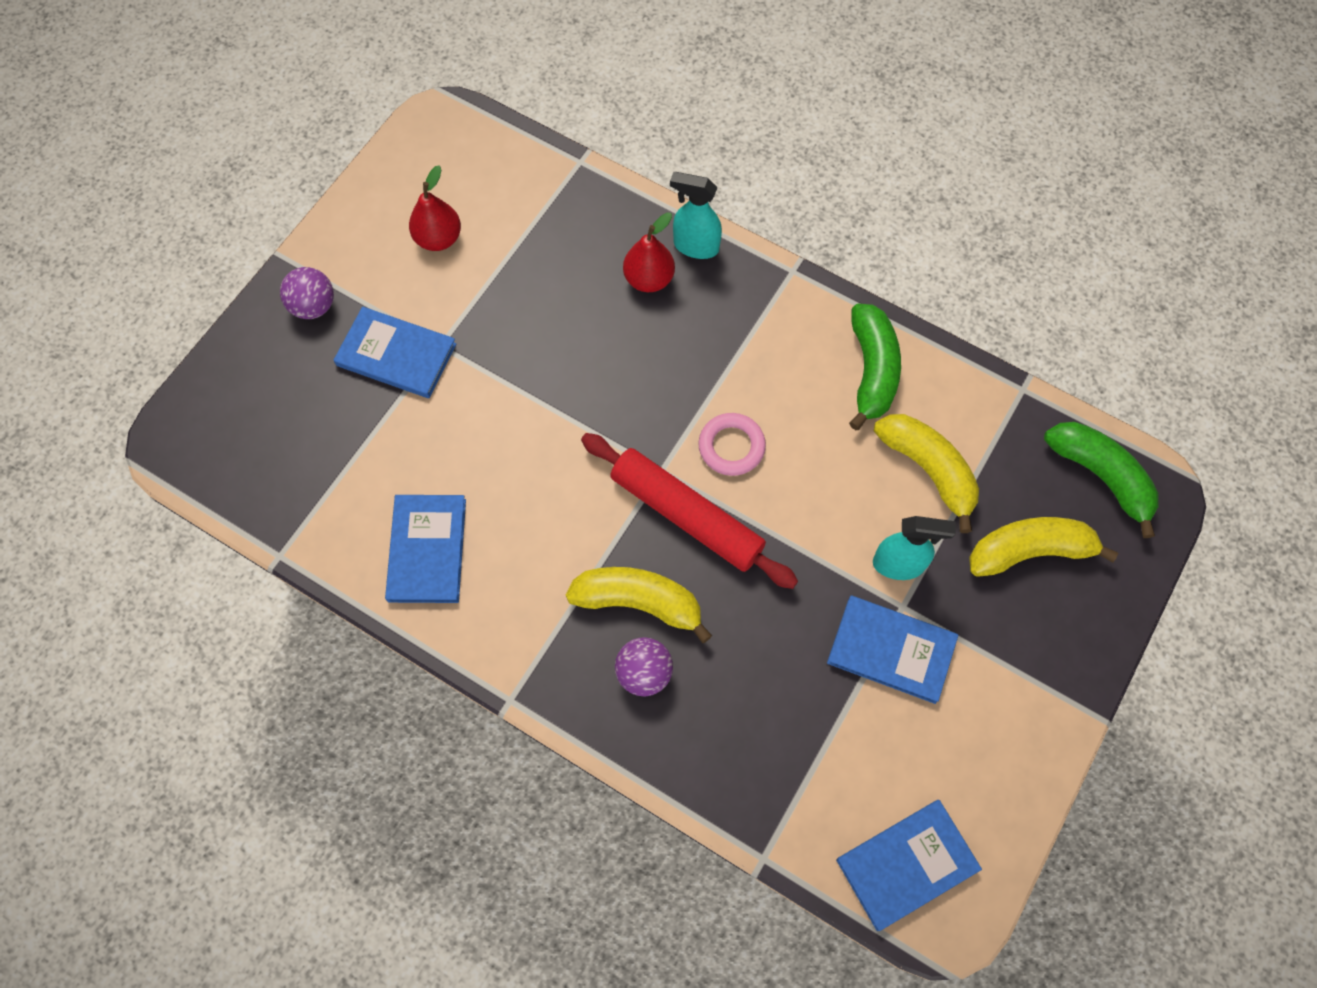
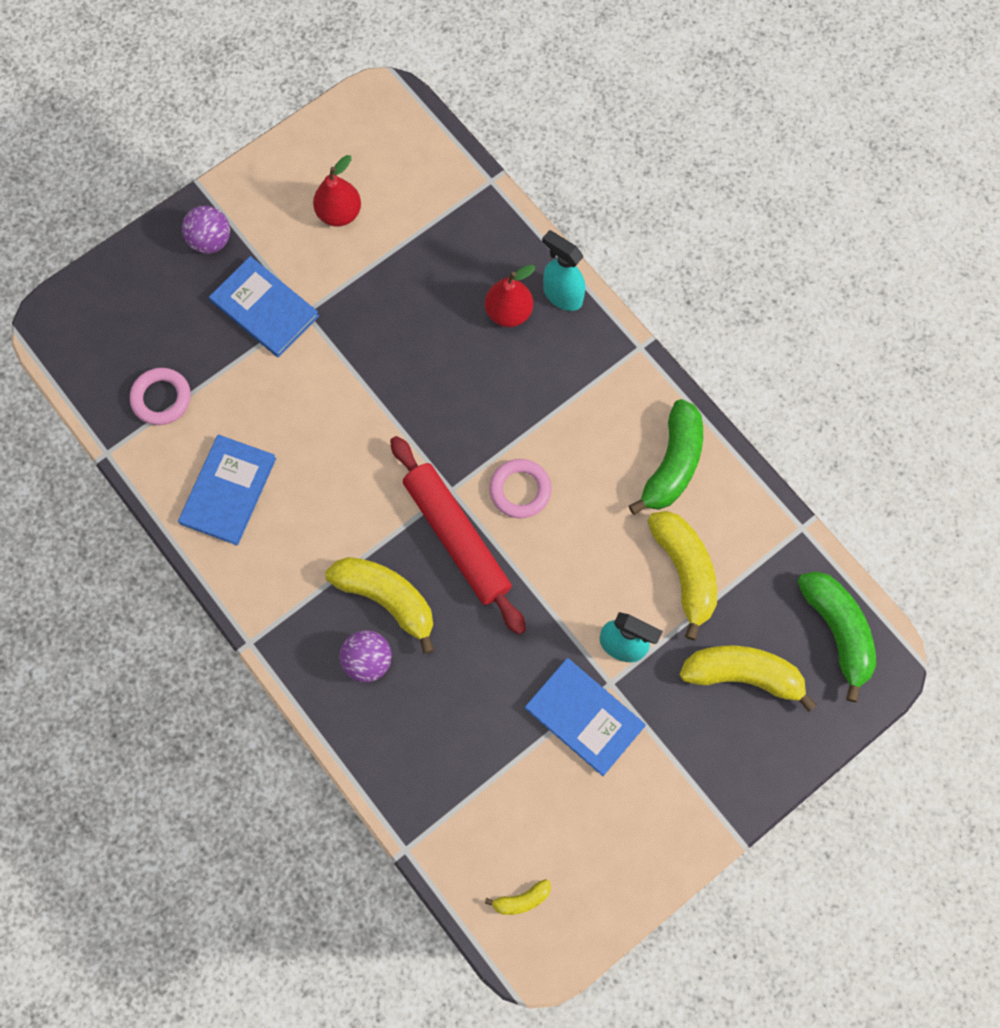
camera: 20 degrees right, 5 degrees up
blue book [836,800,982,931] -> yellow banana [485,879,551,915]
none -> pink ring [130,368,191,425]

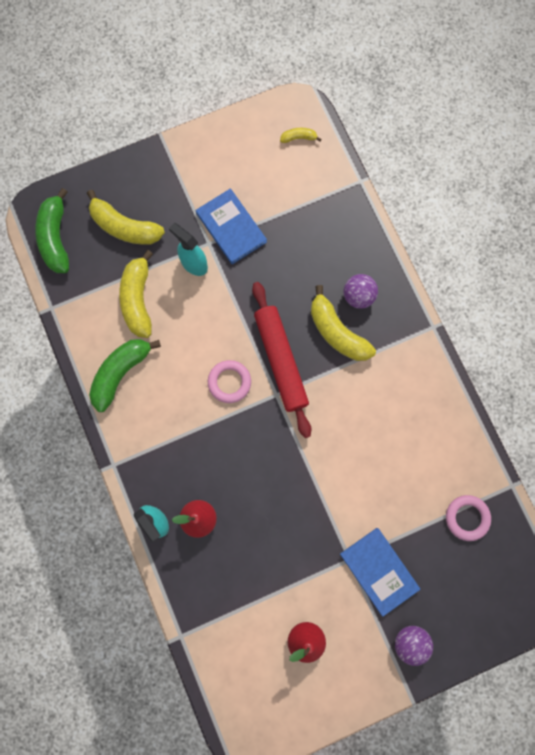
camera: 165 degrees left, 5 degrees up
blue book [178,434,276,545] -> none

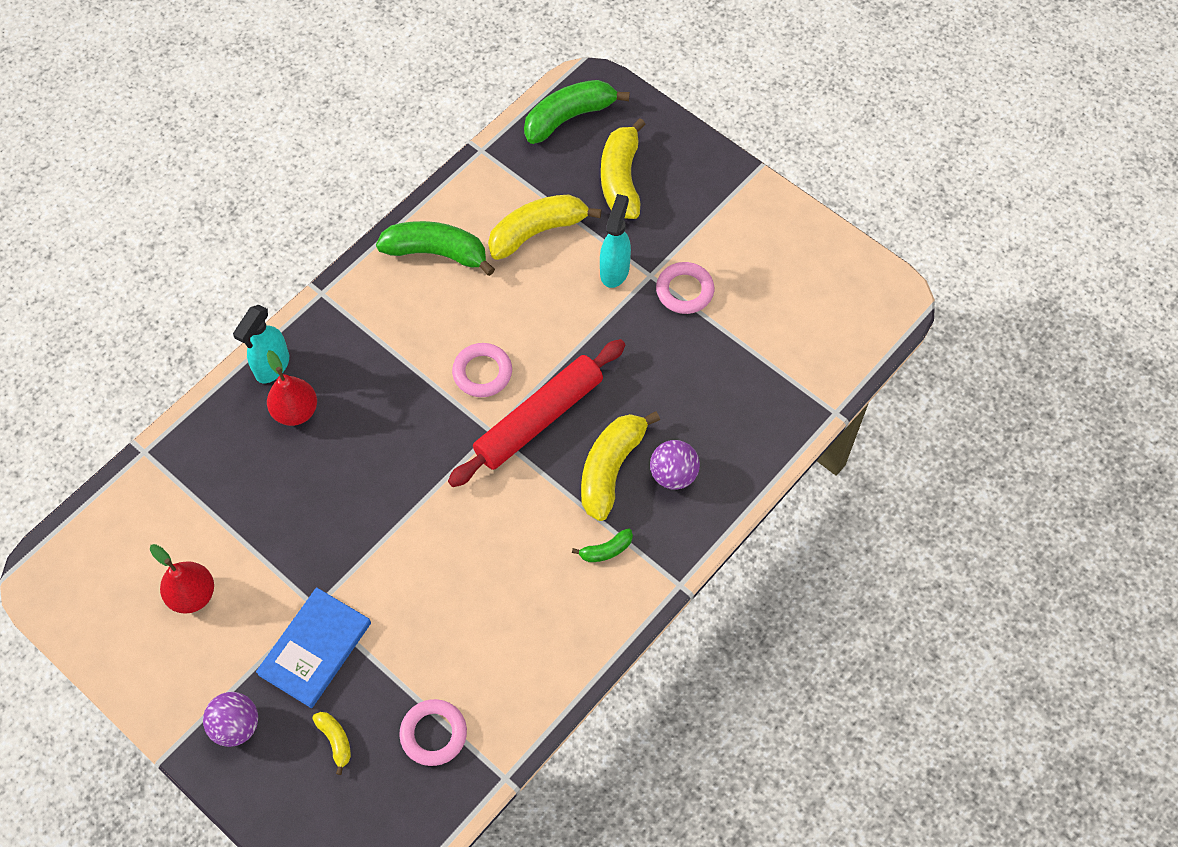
camera: 65 degrees right, 15 degrees down
blue book [196,188,267,264] -> pink ring [656,262,714,314]
yellow banana [280,128,321,143] -> yellow banana moved to [312,712,351,775]
none -> green banana [572,528,633,562]

